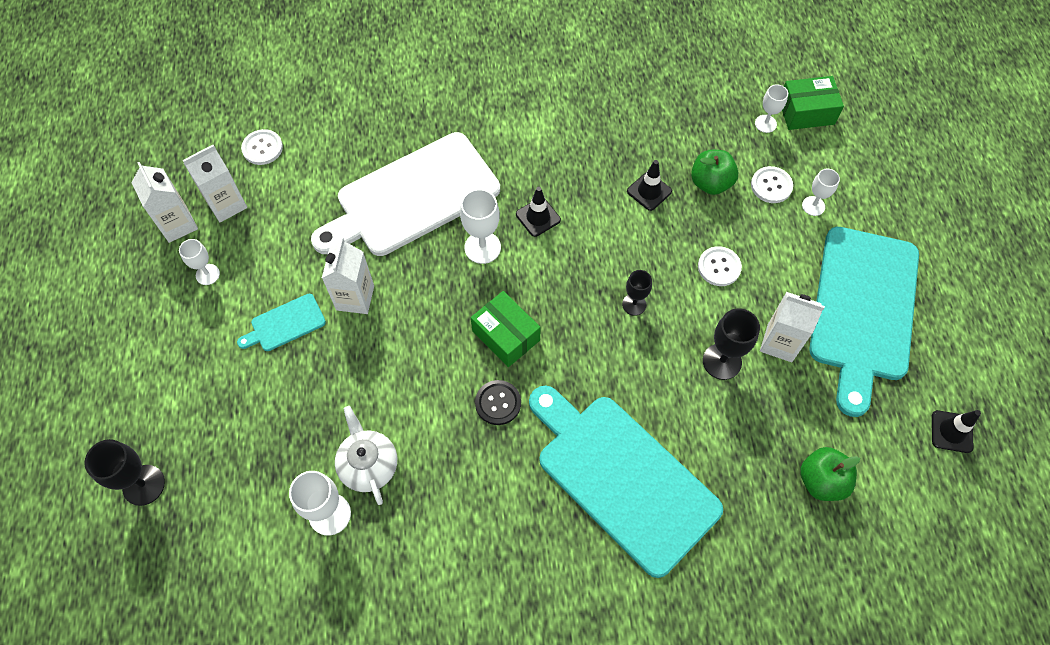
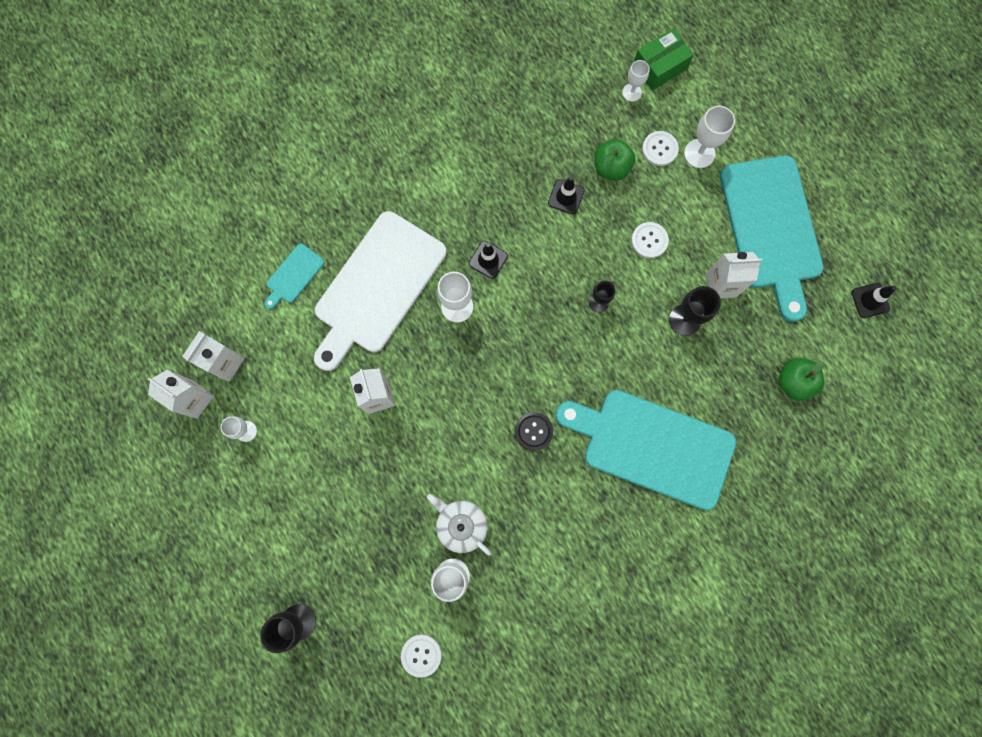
camera: 25 degrees left, 15 degrees up
turquoise cutting board [237,294,326,351] -> turquoise cutting board moved to [264,244,324,309]
white button [241,129,283,165] -> white button moved to [401,634,442,678]
green box [471,291,541,367] -> none
white goblet [802,169,840,216] -> white goblet [684,106,735,168], size x1.56

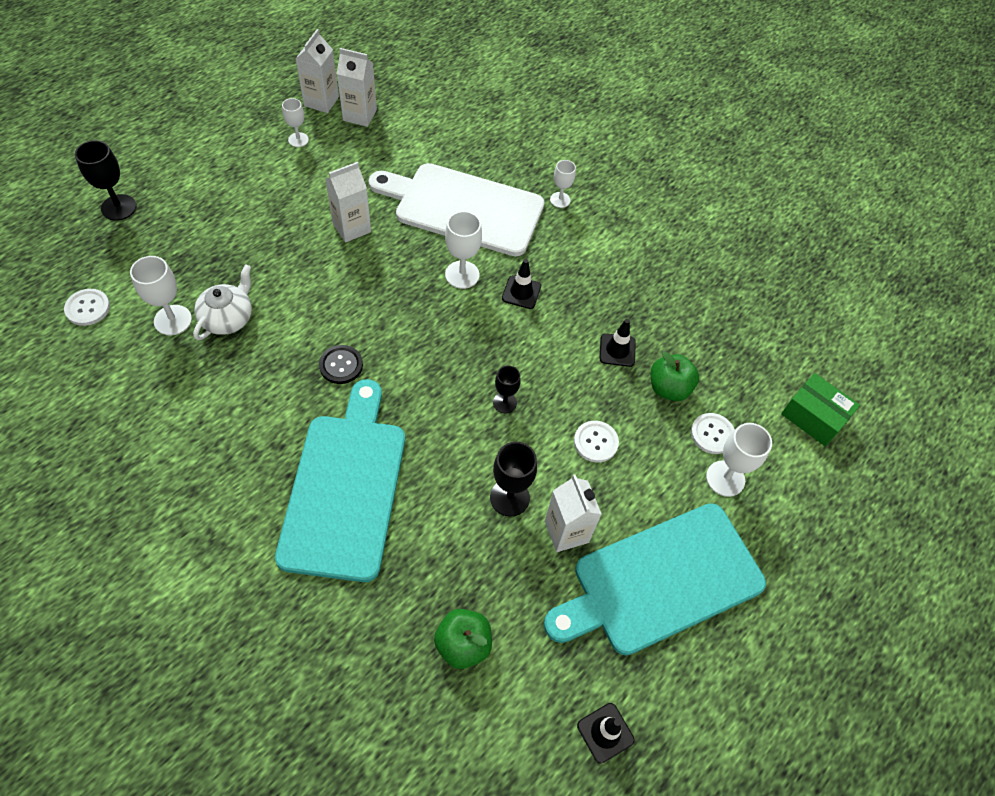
camera: 70 degrees right, 20 degrees down
turquoise cutting board [264,244,324,309] -> none
white goblet [622,60,650,102] -> white goblet moved to [550,160,576,208]

